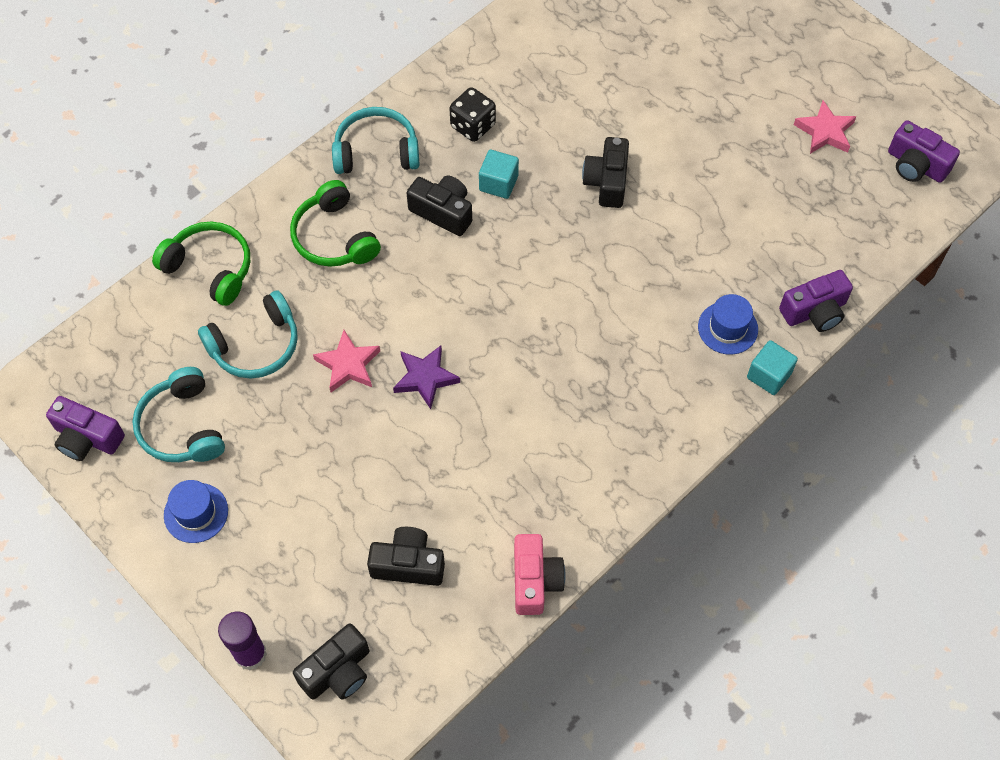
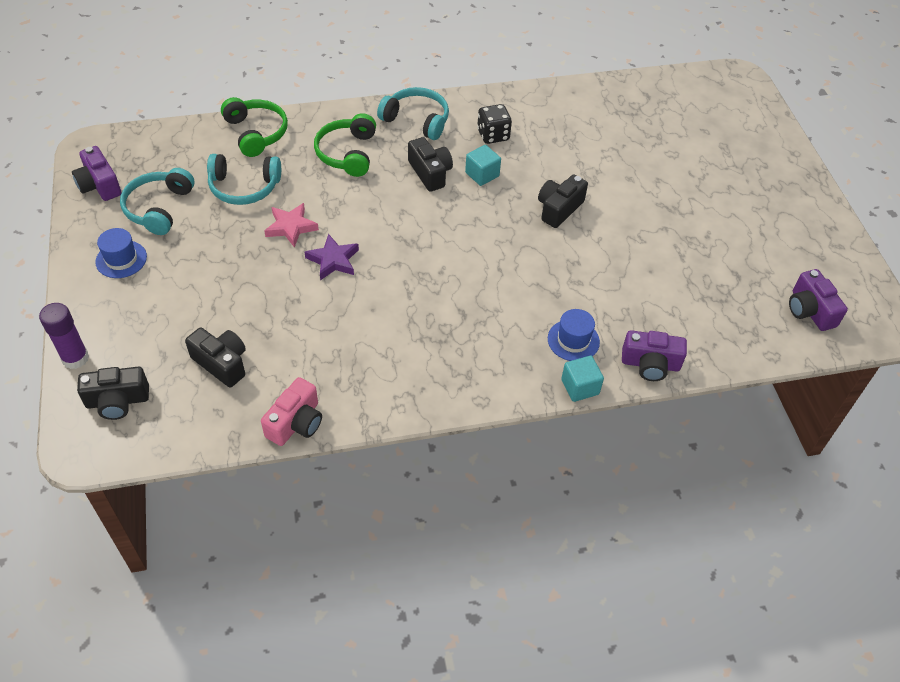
camera: 30 degrees right, 10 degrees down
pink star [794,100,856,154] -> none

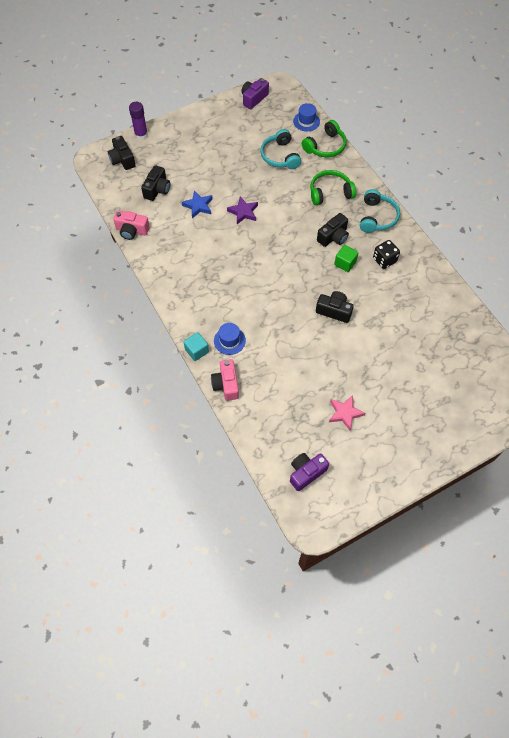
camera: 75 degrees right, 10 degrees up
blue hat [95,228,147,278] -> blue hat moved to [293,103,320,131]
turquoise headphones [120,168,195,235] -> none
pink star [265,203,319,248] -> pink star moved to [329,395,365,431]
turquoise cube [465,145,501,186] -> green cube [334,245,358,272]
purple camera [622,330,687,381] -> pink camera [211,359,239,401]
none -> blue star [182,190,213,218]

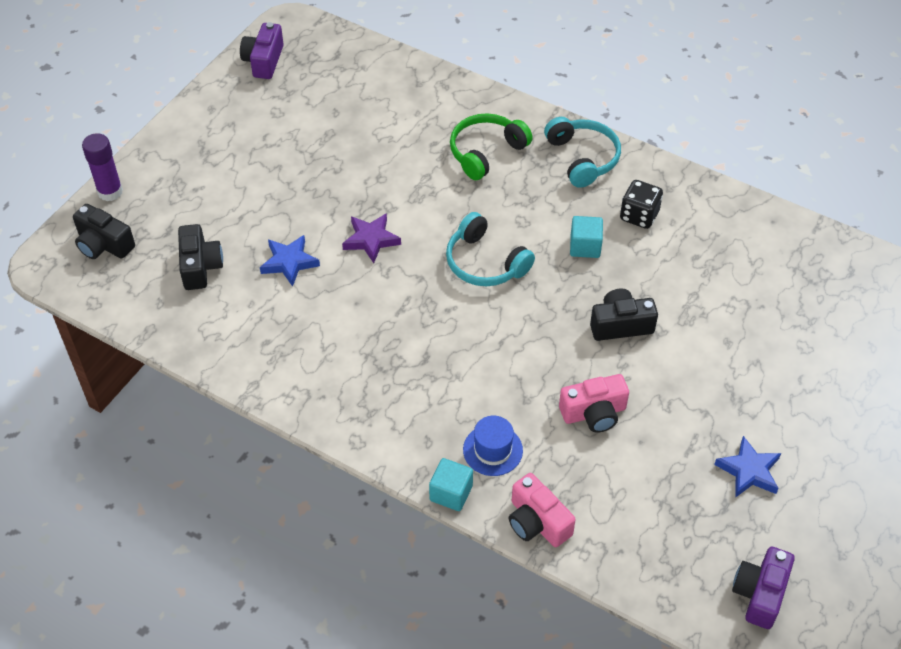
camera: 30 degrees left, 10 degrees down
pink camera [113,210,150,240] -> pink camera moved to [559,374,629,433]
turquoise headphones [260,129,301,169] -> turquoise headphones moved to [446,212,535,286]
blue hat [293,103,320,131] -> none
green headphones [302,120,347,157] -> none
black camera [317,213,349,247] -> none
pink star [329,395,365,431] -> blue star [714,436,781,498]
green cube [334,245,358,272] -> turquoise cube [570,216,603,258]

